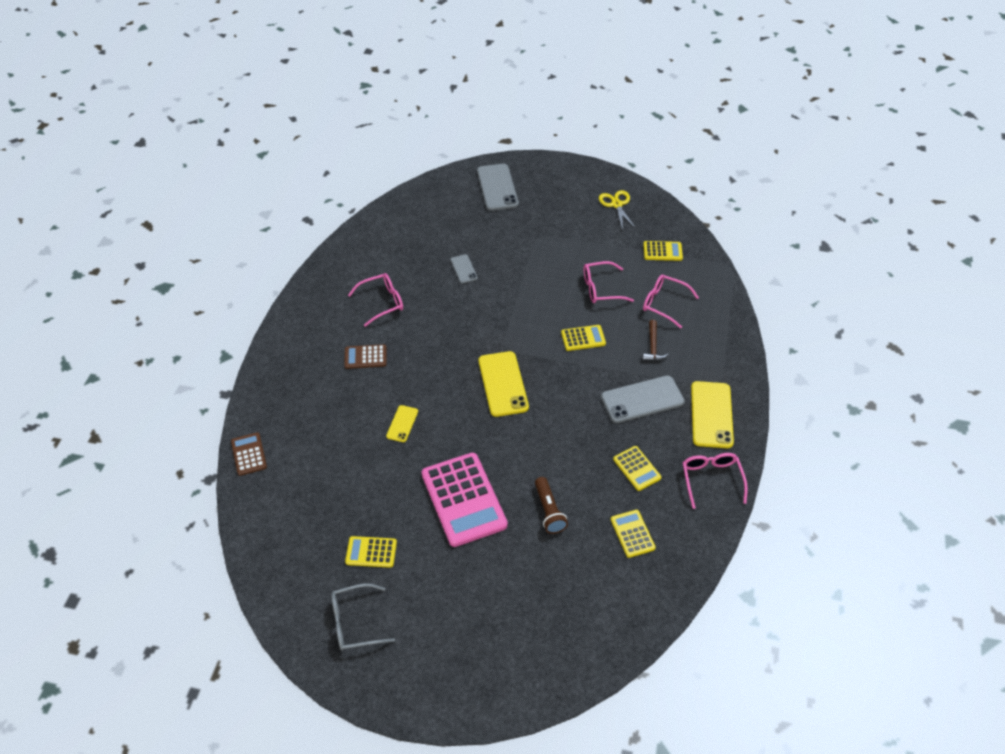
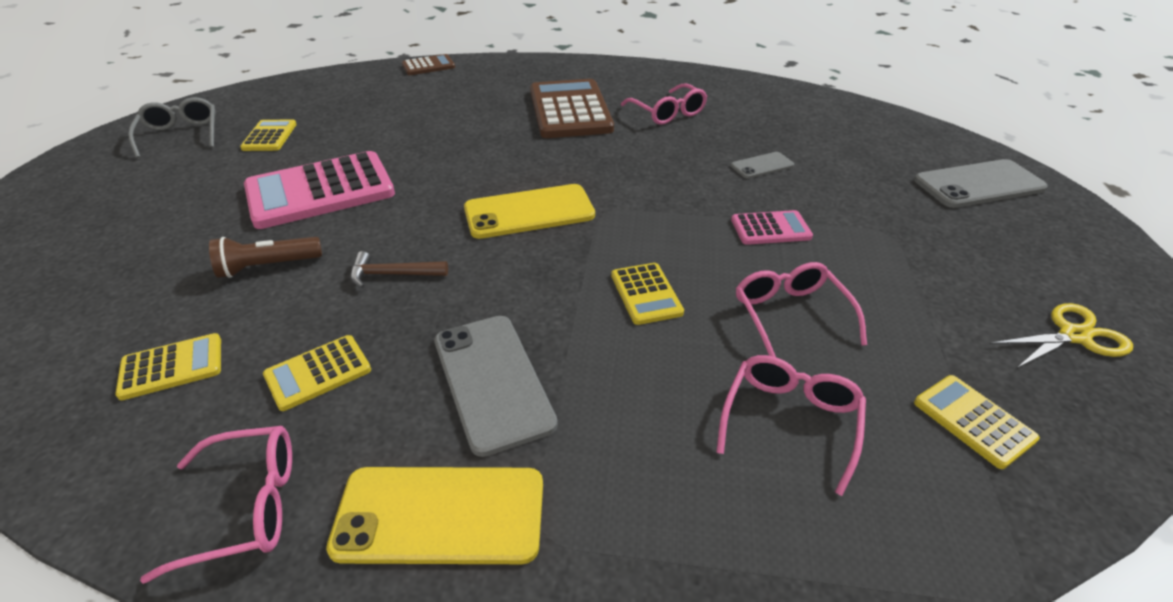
camera: 85 degrees right, 10 degrees down
brown calculator [344,344,387,369] -> brown calculator [530,79,614,138], size x2.02
yellow phone [386,405,418,442] -> none
brown hammer [642,320,669,361] -> brown hammer moved to [350,251,448,288]
yellow calculator [643,241,683,261] -> yellow calculator turned 150 degrees clockwise [914,375,1040,469]
none -> pink calculator [731,210,813,245]

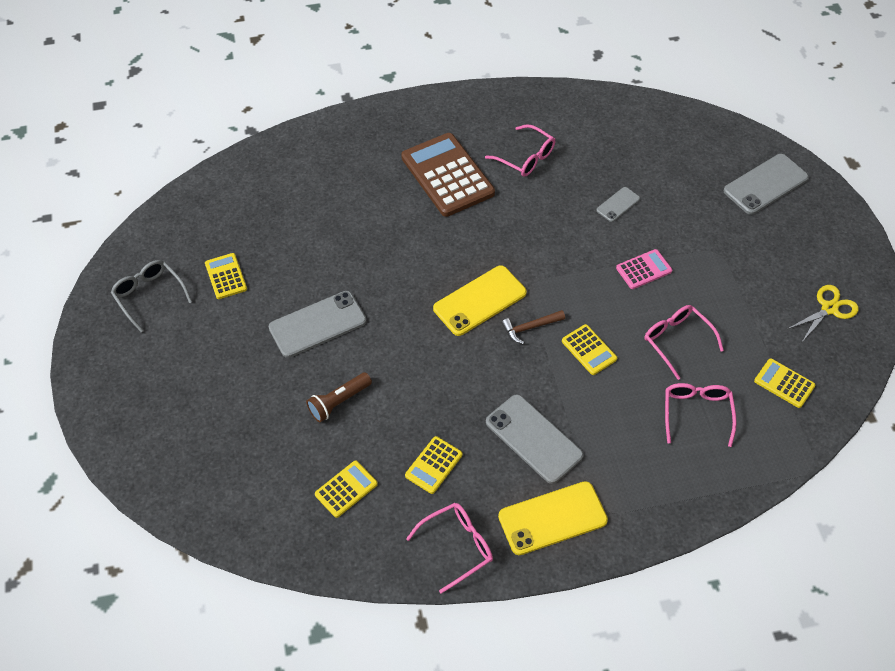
camera: 20 degrees left, 15 degrees up
pink calculator [244,151,395,229] -> grey phone [269,291,367,358]
brown hammer [350,251,448,288] -> brown hammer moved to [502,310,565,344]
brown calculator [402,54,455,75] -> none

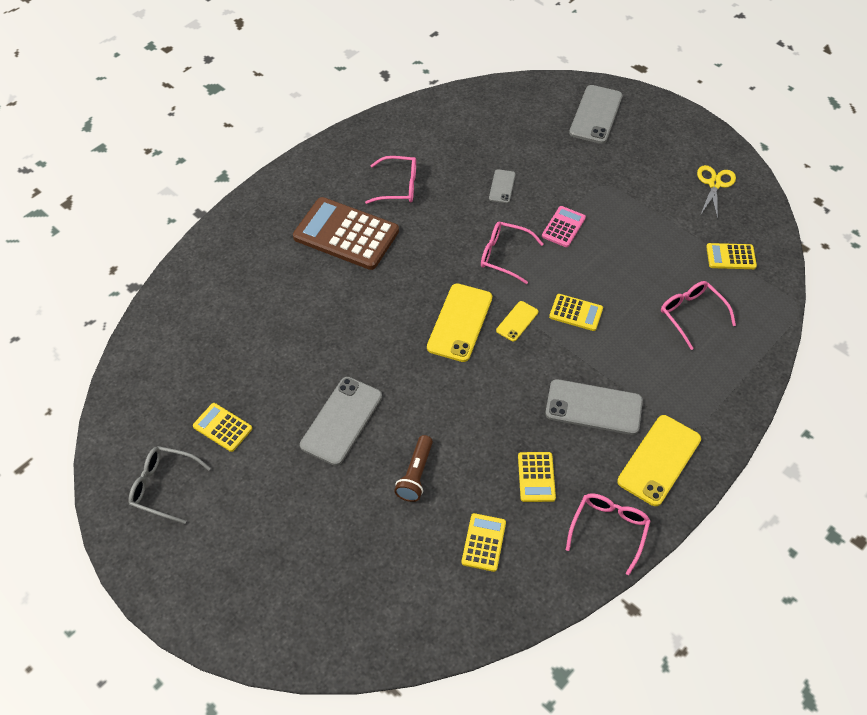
camera: 35 degrees left, 0 degrees up
brown hammer [502,310,565,344] -> yellow phone [496,301,538,342]
pink glasses [644,305,724,380] -> pink glasses moved to [481,221,543,284]

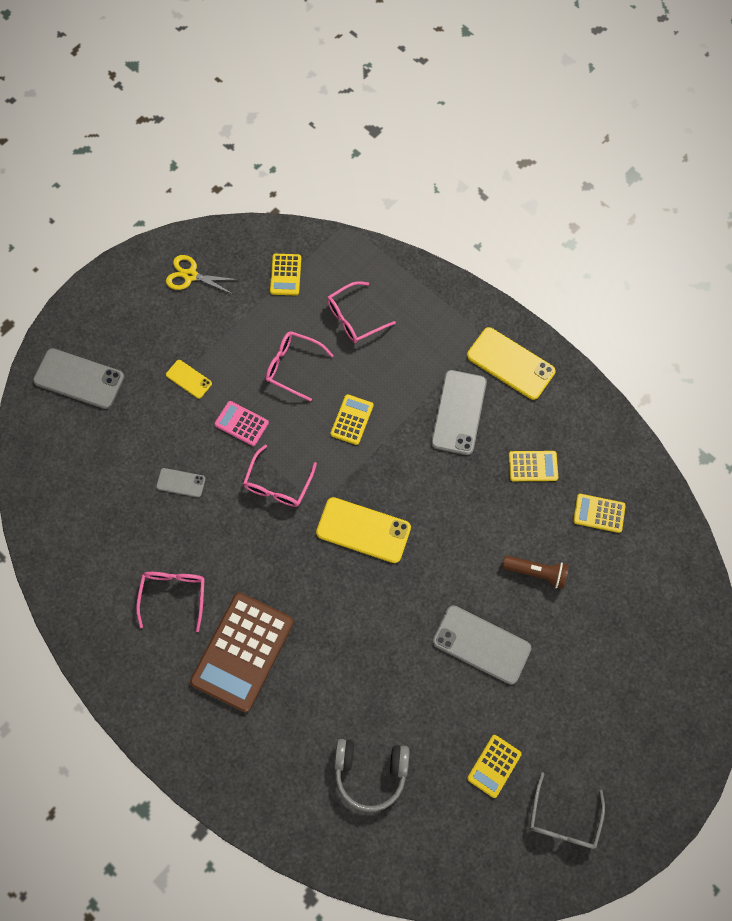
camera: 90 degrees left, 15 degrees up
yellow phone [496,301,538,342] -> yellow phone moved to [166,360,212,399]
pink glasses [566,493,651,575] -> pink glasses moved to [266,331,334,401]
none -> grey headphones [334,739,410,812]

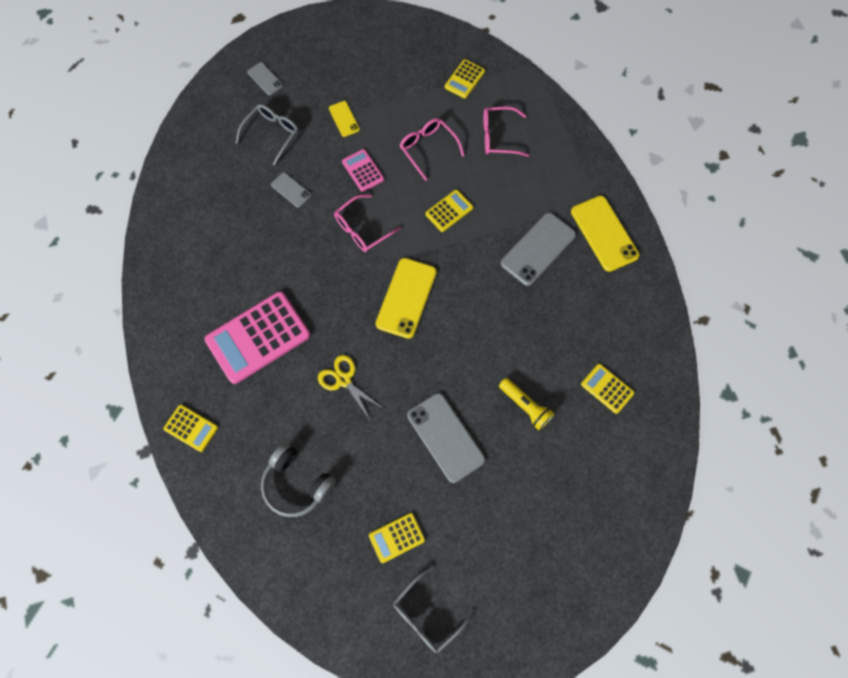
camera: 30 degrees right, 0 degrees up
grey phone [33,348,124,409] -> grey phone [247,62,283,95], size x0.53
pink glasses [136,572,205,632] -> none
yellow scissors [166,255,239,295] -> yellow scissors moved to [318,355,384,420]
brown calculator [190,593,293,712] -> pink calculator [204,291,310,384]
yellow phone [316,497,411,563] -> yellow phone turned 60 degrees clockwise [376,258,437,339]
brown flashlight [502,555,569,589] -> yellow flashlight [499,378,554,430]
yellow calculator [509,451,558,481] -> yellow calculator moved to [163,405,218,452]
none -> grey glasses [236,104,298,166]

